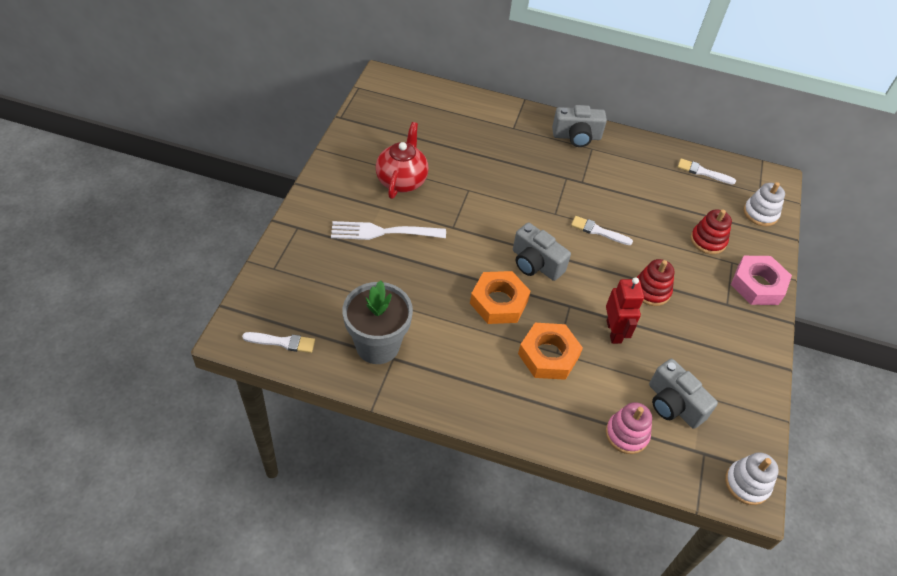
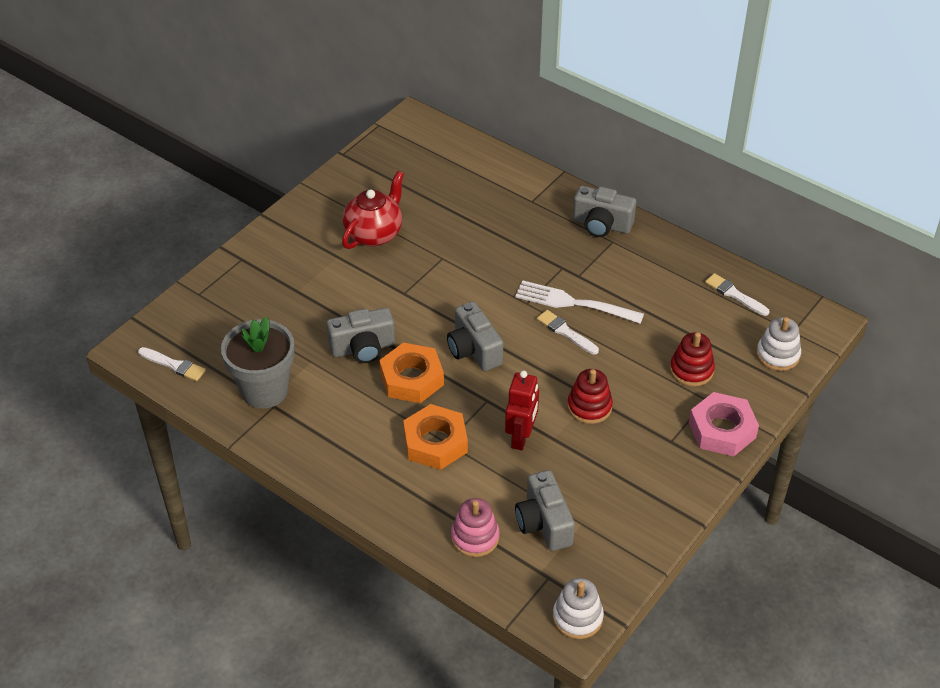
camera: 25 degrees right, 5 degrees down
white fork [331,221,446,240] -> white fork moved to [515,280,644,324]
none -> grey camera [327,308,395,363]

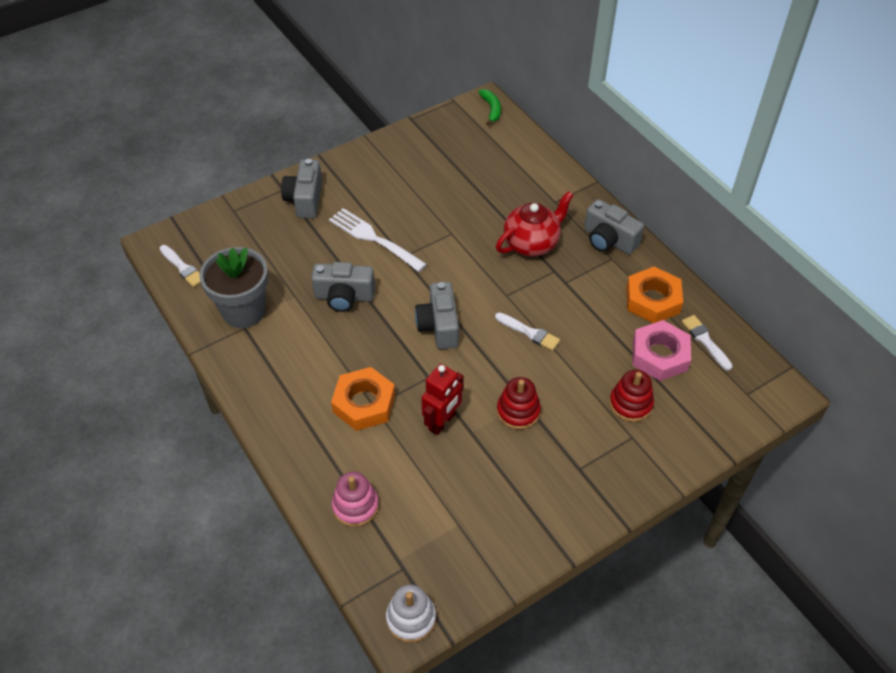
camera: 20 degrees right, 5 degrees up
red teapot [342,171,404,249] -> red teapot moved to [496,191,574,256]
orange nut [379,342,444,403] -> orange nut moved to [626,267,683,323]
white fork [515,280,644,324] -> white fork moved to [329,208,427,272]
grey camera [515,470,575,551] -> grey camera moved to [281,159,322,218]
white brush [537,310,599,355] -> white brush turned 150 degrees clockwise [495,312,560,351]
pink nut [689,392,759,456] -> pink nut moved to [632,320,691,381]
white stacking toy [756,317,801,371] -> none
none -> green banana [479,89,501,125]

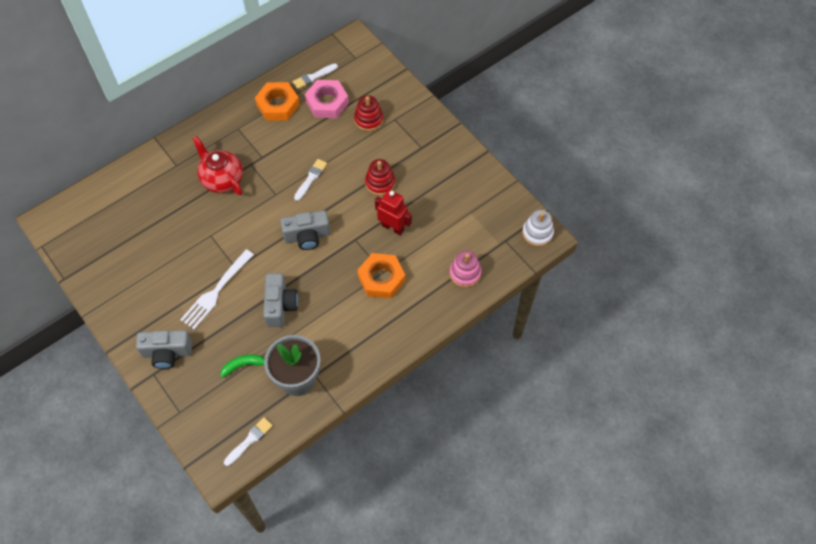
camera: 95 degrees left, 10 degrees up
green banana [479,89,501,125] -> green banana moved to [221,354,265,378]
grey camera [584,199,644,255] -> none

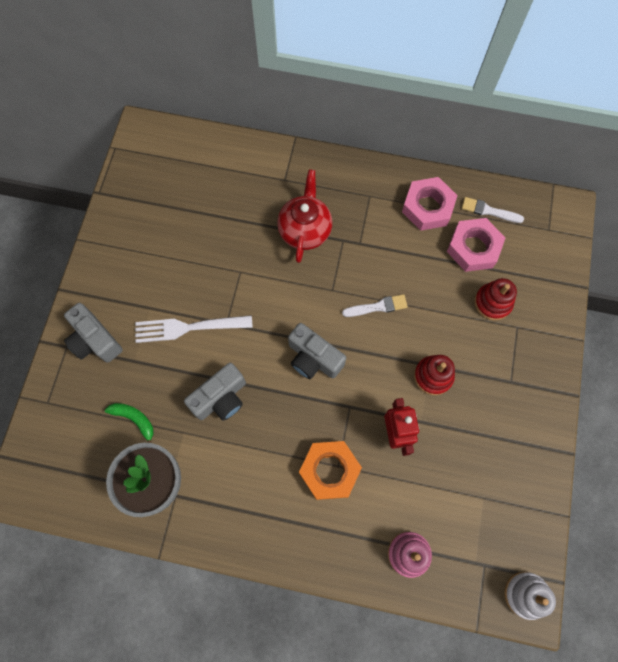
camera: 50 degrees right, 10 degrees up
white brush [224,417,273,466] -> none
orange nut [255,82,300,121] -> pink nut [402,177,458,231]

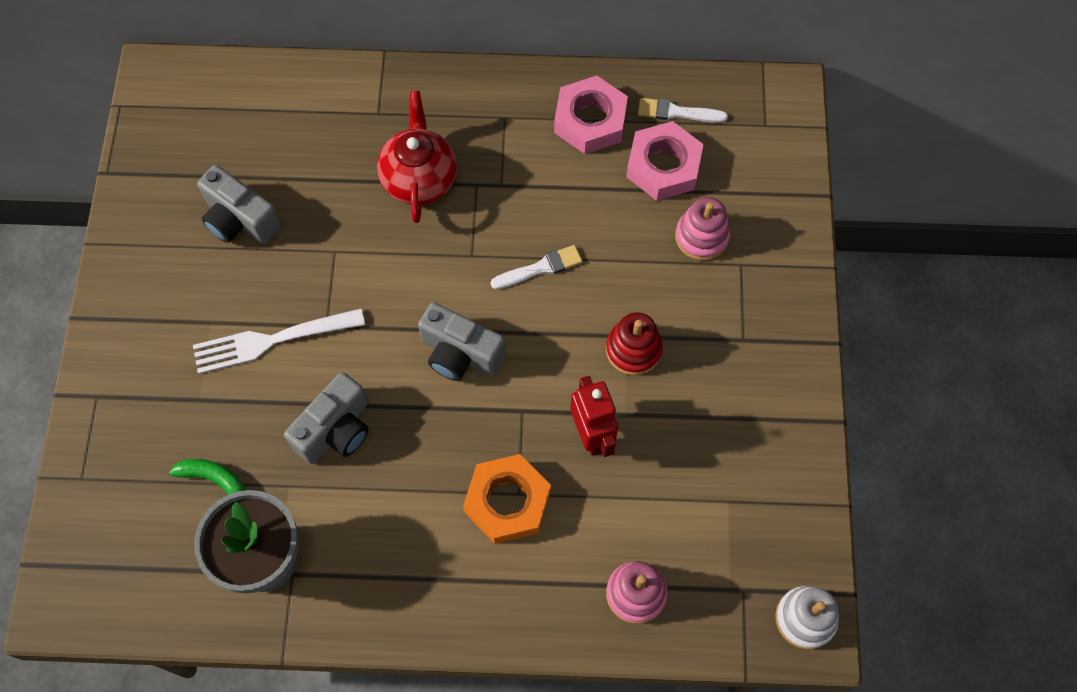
camera: 10 degrees left, 5 degrees down
grey camera [64,303,123,363] -> grey camera moved to [197,165,281,244]
red stacking toy [474,278,517,320] -> pink stacking toy [675,197,730,261]

